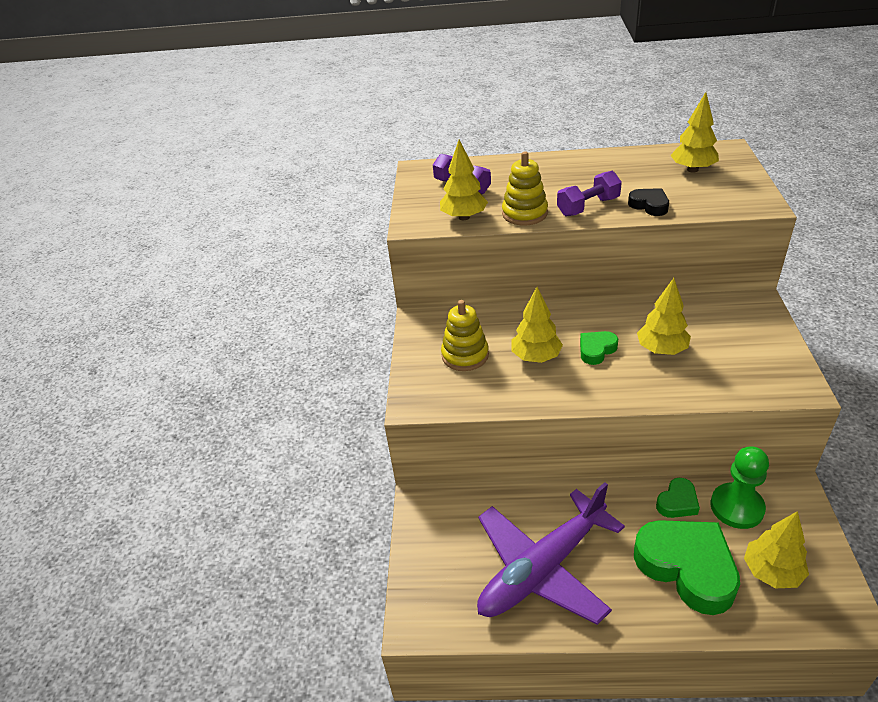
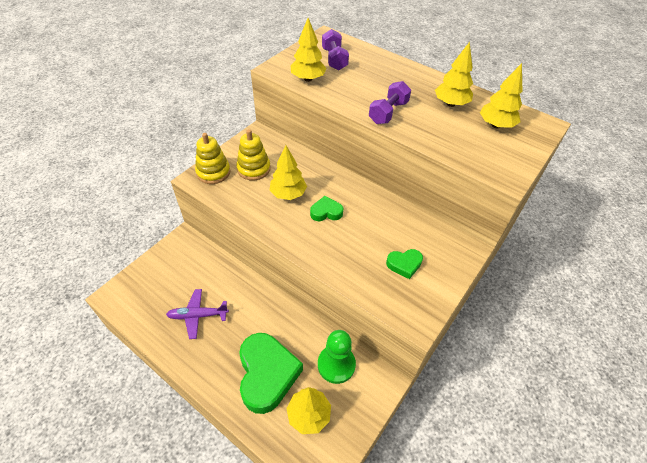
camera: 30 degrees right, 10 degrees up
purple plane [477,482,625,625] -> purple plane [166,289,229,339], size x0.51
yellow stacking toy [502,151,548,226] -> yellow stacking toy moved to [195,133,230,184]
purple dumbbell [557,171,622,217] -> purple dumbbell turned 60 degrees counterclockwise [369,81,411,124]
black heart [628,188,669,216] -> none
yellow tree [637,278,691,355] -> yellow tree moved to [435,42,473,107]
green heart [656,478,700,518] -> green heart moved to [386,249,423,279]

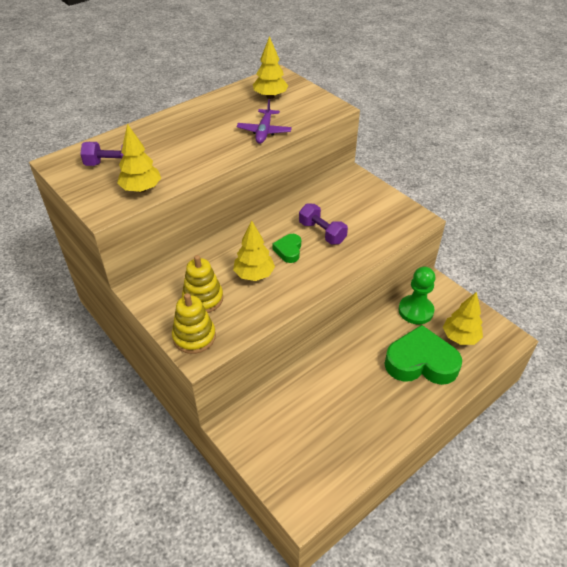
camera: 75 degrees left, 5 degrees down
purple plane [166,289,229,339] -> purple plane moved to [237,99,292,144]
purple dumbbell [369,81,411,124] -> purple dumbbell moved to [299,203,348,245]
green heart [386,249,423,279] -> none
yellow tree [435,42,473,107] -> none

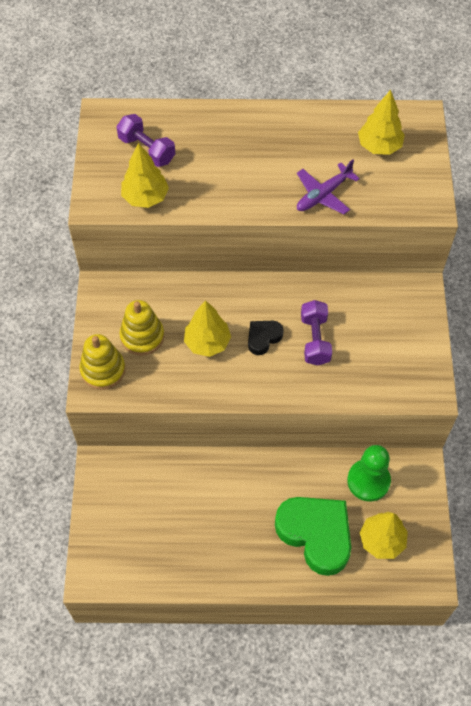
camera: 40 degrees right, 15 degrees up
green heart [273,234,301,263] -> black heart [248,321,284,355]

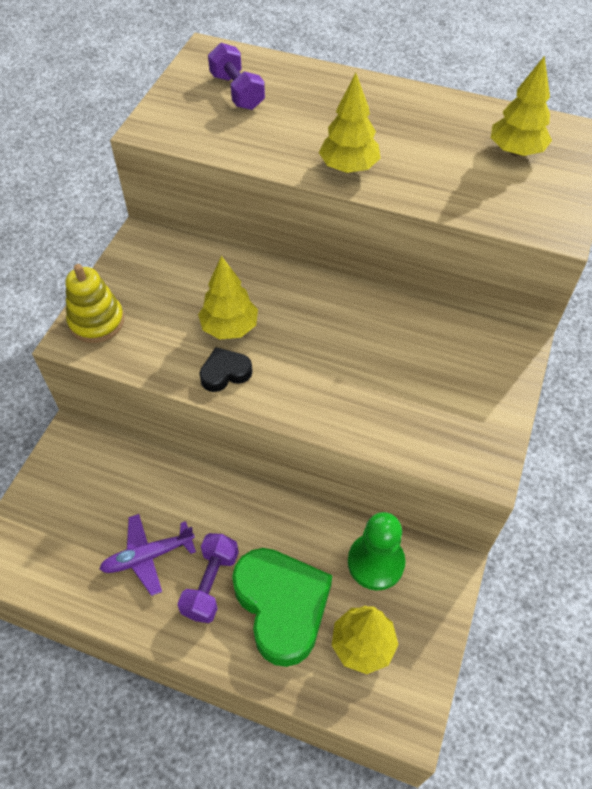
camera: 20 degrees right, 5 degrees down
yellow stacking toy [120,300,164,356] -> none
yellow tree [121,143,169,208] -> yellow tree moved to [319,73,380,173]
black heart [248,321,284,355] -> black heart moved to [199,347,252,392]
purple plane [297,160,360,214] -> purple plane moved to [99,514,196,596]
purple dumbbell [301,300,332,365] -> purple dumbbell moved to [177,533,239,623]

